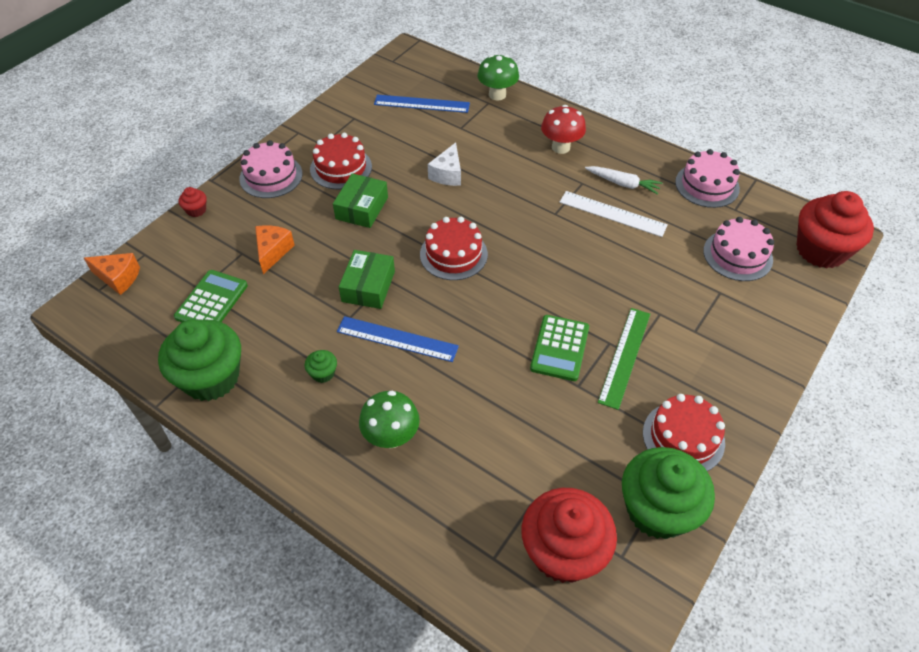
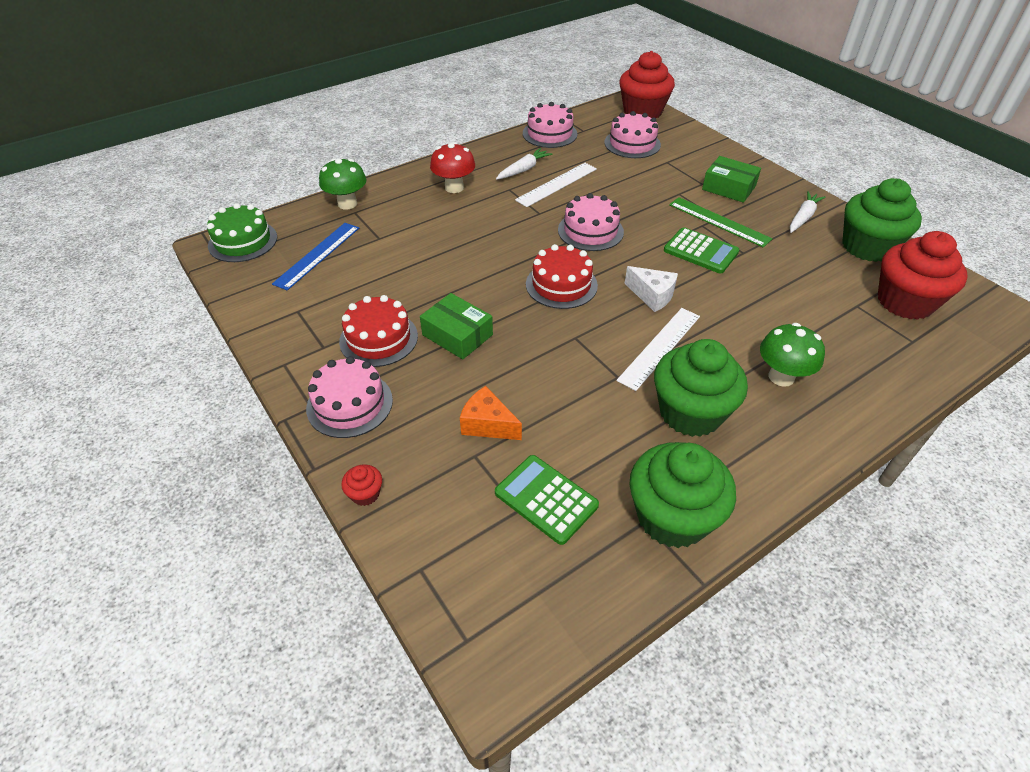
camera: 70 degrees left, 5 degrees down
orange cheese [84,253,140,295] -> none
green cupcake [305,350,337,383] -> green cupcake [654,339,748,437], size x2.44
blue ruler [337,316,459,362] -> white ruler [616,308,700,391]
green box [339,250,395,309] -> green box moved to [702,156,761,203]
white cheese [428,143,461,186] -> white cheese moved to [624,266,678,312]
red cake [643,394,725,471] -> white carrot [790,191,825,233]
none -> green cake [207,203,277,262]
none -> pink cake [558,193,624,251]

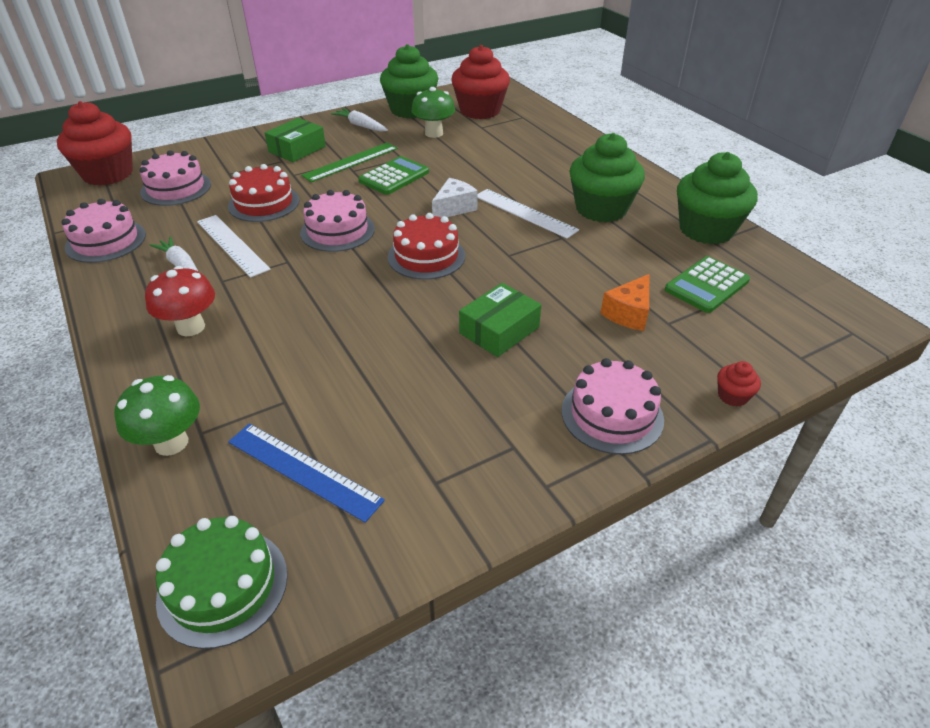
camera: 85 degrees left, 5 degrees down
red cake [339,295,418,367] -> red cake moved to [228,164,299,222]
green mushroom [760,323,825,387] -> green mushroom moved to [411,87,455,138]

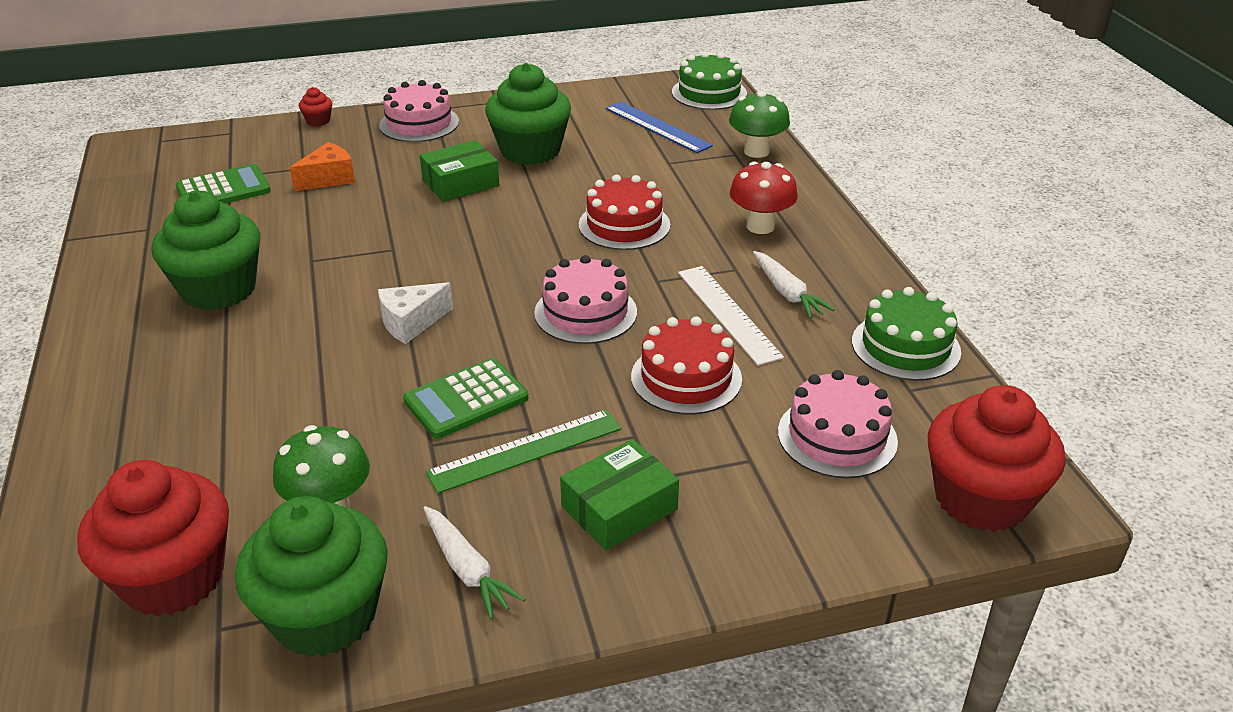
camera: 165 degrees left, 5 degrees down
pink cake [62,199,146,263] -> green cake [852,287,961,381]
red cake [388,213,465,280] -> red cake moved to [579,175,670,250]
white ruler [478,189,579,239] -> none
green cupcake [677,152,758,244] -> green cupcake moved to [485,63,571,165]

